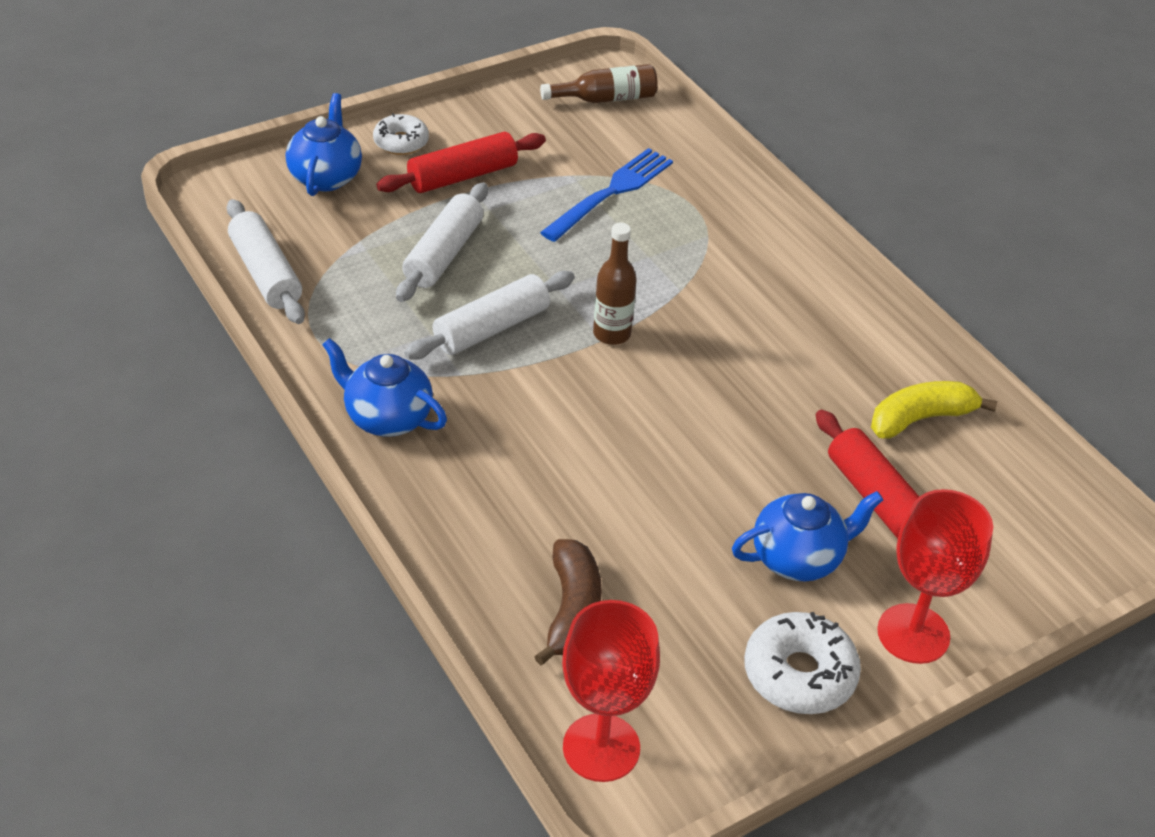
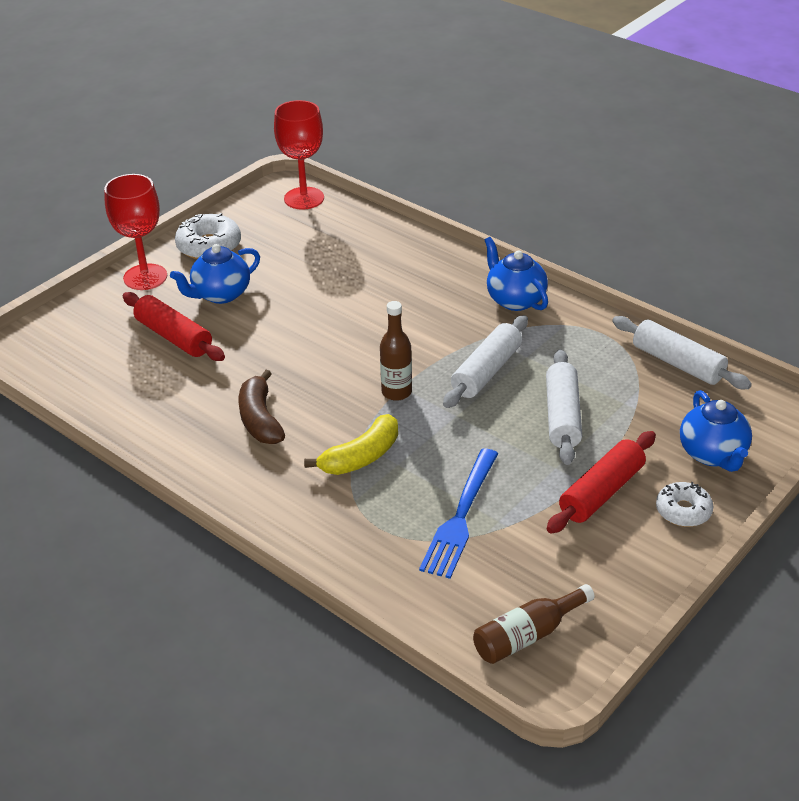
camera: 165 degrees right, 5 degrees down
blue teapot [322,338,447,437] -> blue teapot turned 135 degrees counterclockwise [484,237,548,311]
brown banana [534,539,602,665] -> brown banana moved to [239,370,285,444]
yellow banana [871,381,997,439] -> yellow banana moved to [304,414,398,475]

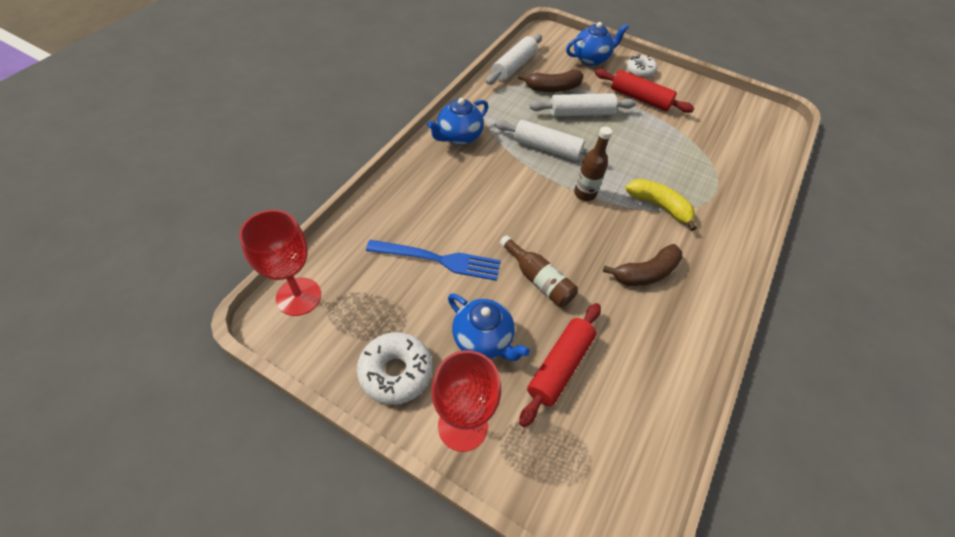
camera: 105 degrees left, 15 degrees up
blue fork [419,448,498,579] -> blue fork moved to [366,240,501,281]
brown bottle [473,584,595,664] -> brown bottle moved to [500,235,578,307]
none -> brown banana [518,69,584,92]

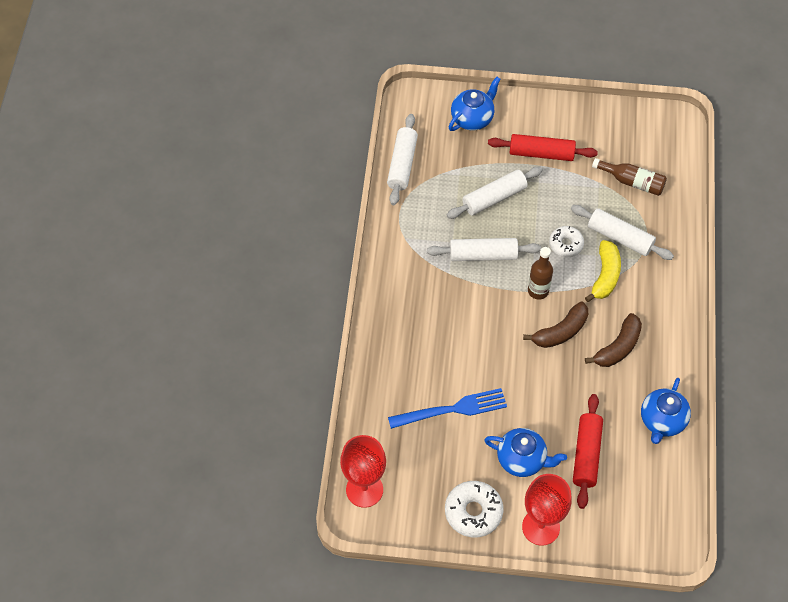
camera: 20 degrees left, 5 degrees up
blue teapot [427,98,488,145] -> blue teapot moved to [641,378,691,444]
brown bottle [500,235,578,307] -> brown bottle moved to [592,158,667,196]
brown banana [518,69,584,92] -> brown banana moved to [523,301,588,348]
yellow banana [625,179,697,231] -> yellow banana turned 90 degrees clockwise [585,240,621,302]
white donut [626,55,657,78] -> white donut moved to [549,226,584,257]
none -> white rolling pin [571,205,674,260]

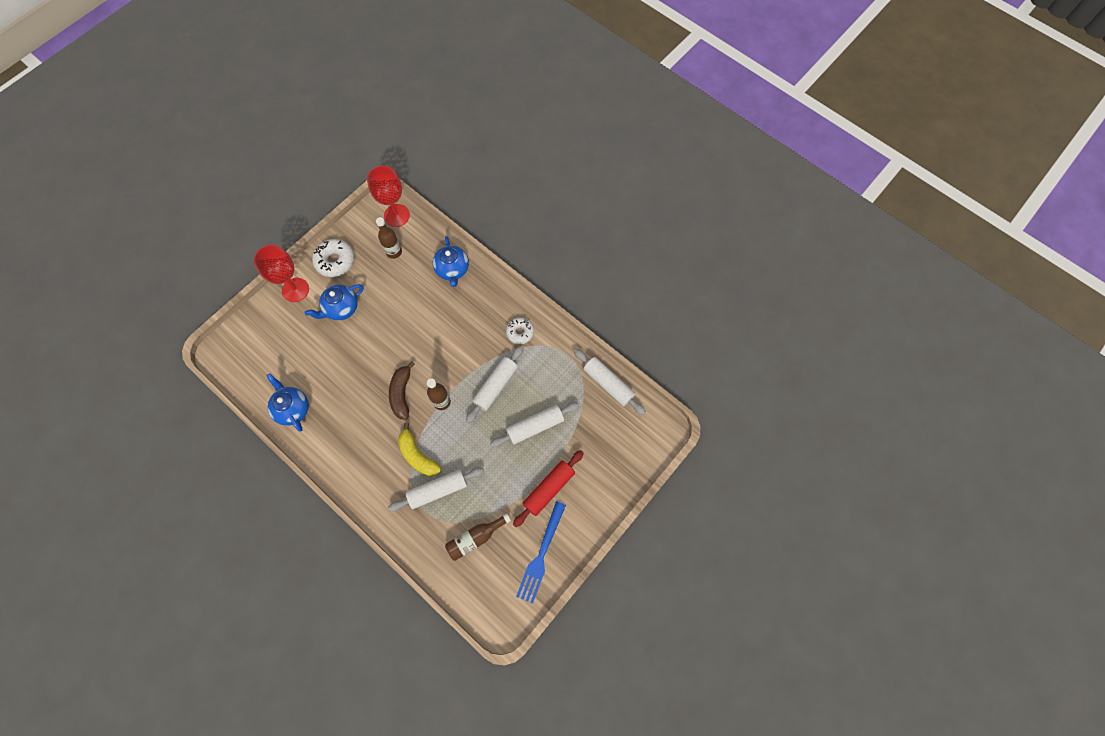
camera: 125 degrees right, 10 degrees up
blue fork [388,388,507,429] -> blue fork moved to [516,501,566,604]
white rolling pin [447,167,543,219] -> white rolling pin turned 60 degrees clockwise [490,402,579,447]
blue teapot [449,77,501,131] -> blue teapot moved to [433,236,469,287]
white donut [549,226,584,257] -> white donut moved to [506,317,534,344]
red rolling pin [573,394,603,509] -> none
brown banana [585,313,642,367] -> none
none -> brown bottle [376,217,402,259]

